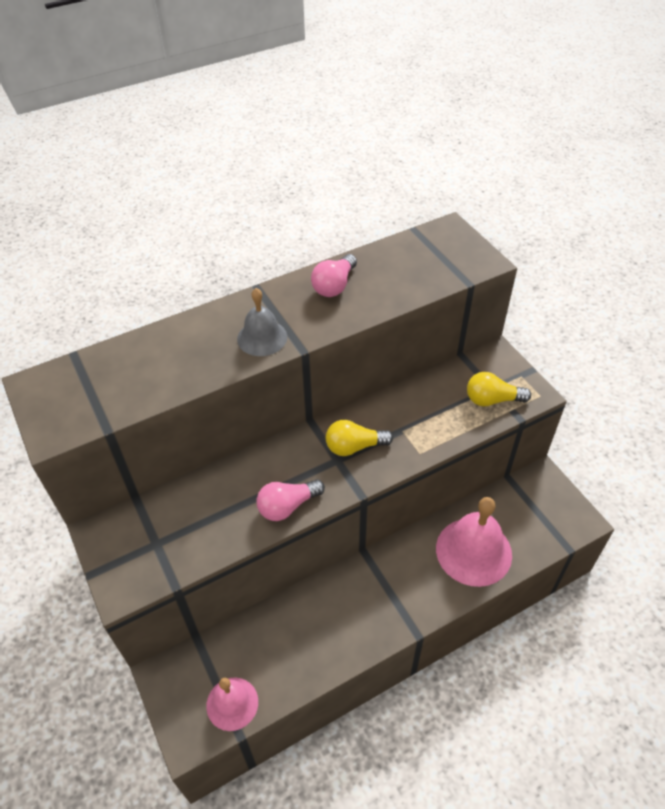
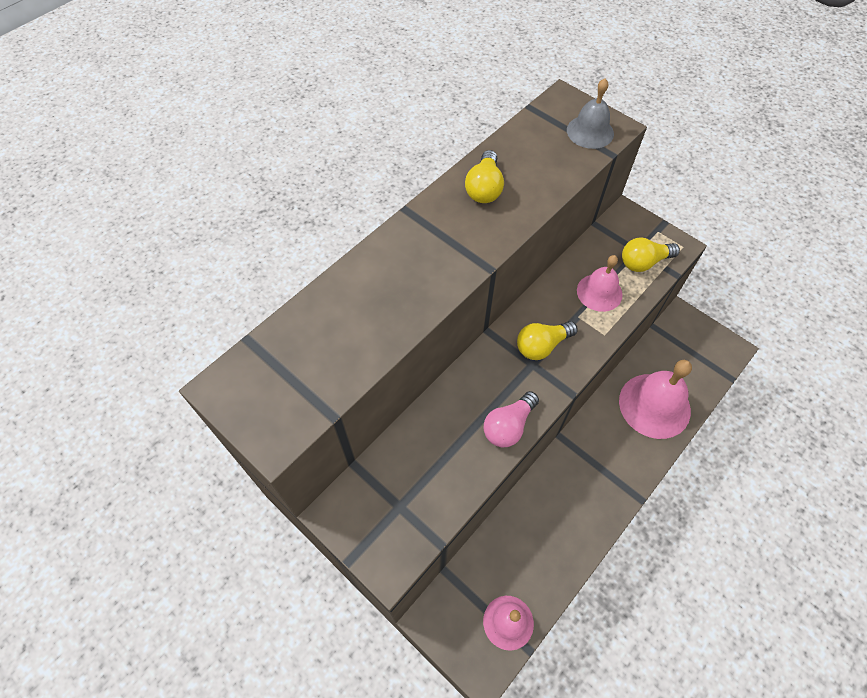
camera: 20 degrees left, 10 degrees up
grey bell [237,288,287,356] -> grey bell moved to [567,78,614,149]
pink light bulb [311,254,357,297] -> yellow light bulb [465,150,504,203]
none -> pink bell [577,255,623,312]

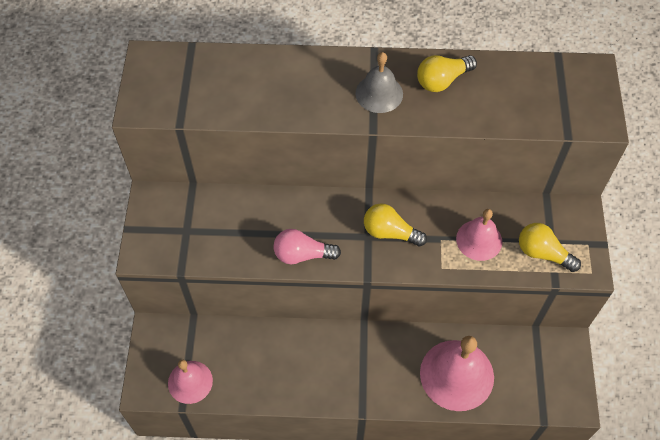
camera: 50 degrees right, 0 degrees up
grey bell [567,78,614,149] -> grey bell moved to [355,52,403,113]

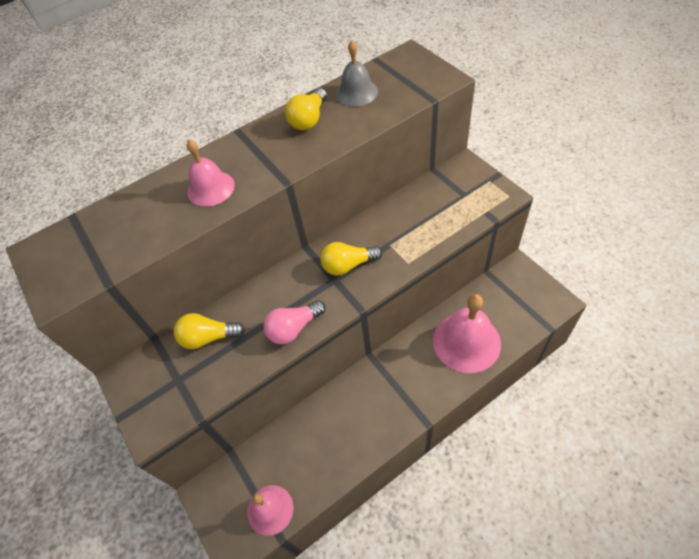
camera: 30 degrees left, 5 degrees down
grey bell [355,52,403,113] -> grey bell moved to [336,41,378,106]
pink bell [456,209,502,261] -> pink bell moved to [187,140,235,207]
yellow light bulb [519,223,581,272] -> yellow light bulb moved to [174,313,245,349]

